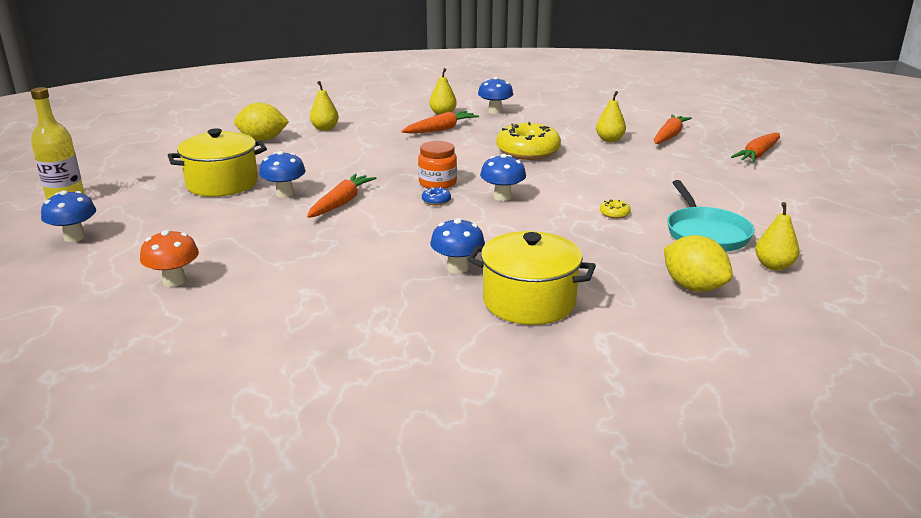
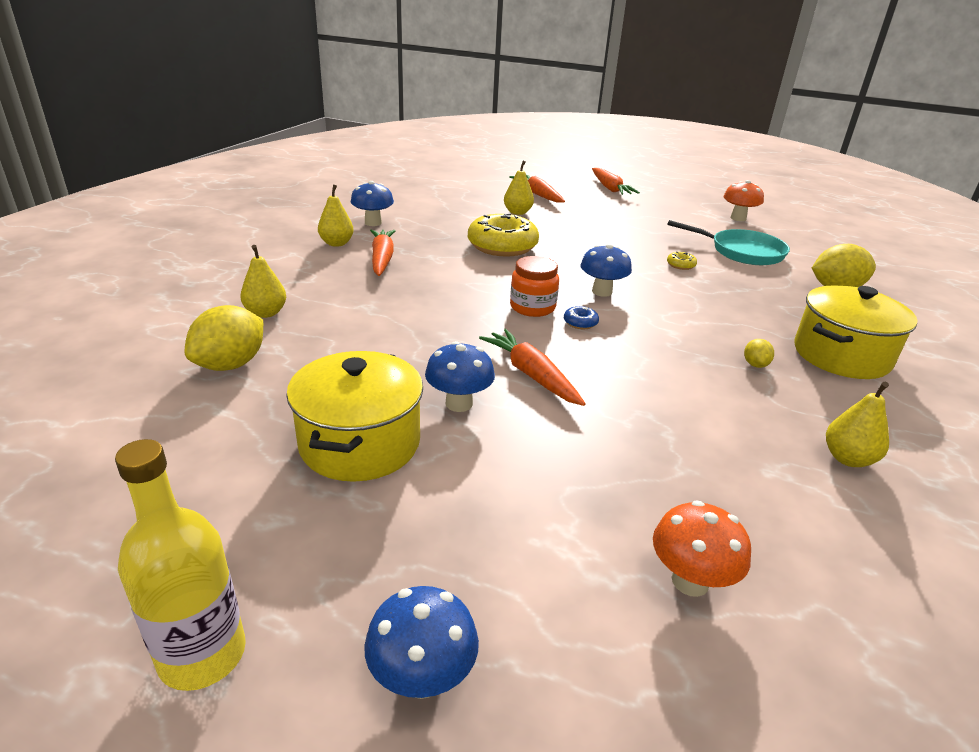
camera: 60 degrees left, 5 degrees up
blue mushroom [430,218,485,274] -> yellow lemon [744,339,774,368]
yellow pear [755,202,799,271] -> yellow pear moved to [826,382,889,467]
none -> orange mushroom [723,180,764,221]

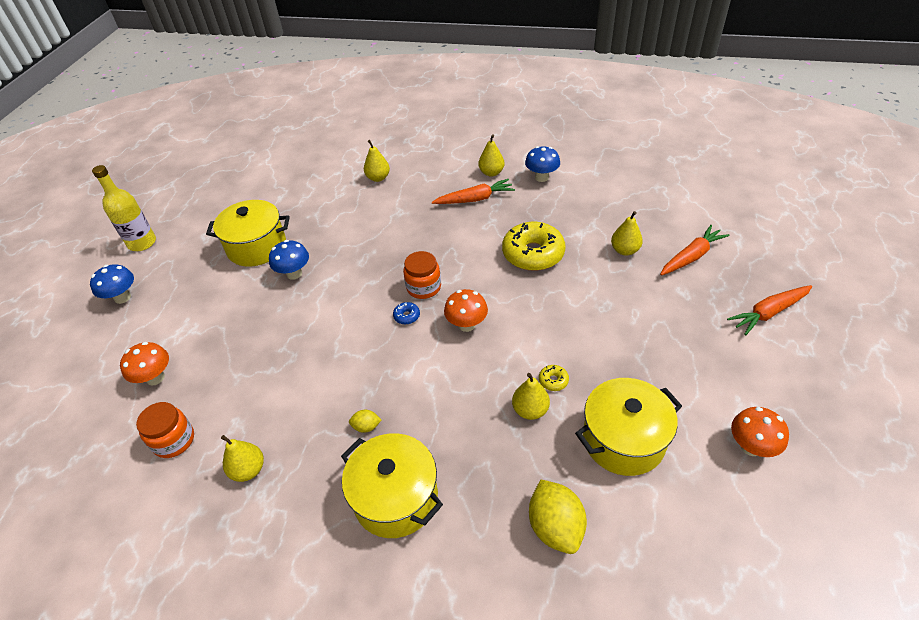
camera: 85 degrees right, 15 degrees up
yellow lemon [185,305,263,371] -> none
orange carrot [479,329,586,406] -> none
blue mushroom [580,244,632,297] -> orange mushroom [444,289,488,332]
turquoise pan [667,220,790,265] -> yellow pot [575,378,682,476]
none -> orange jar [136,402,194,458]
none -> yellow pear [512,373,550,420]

